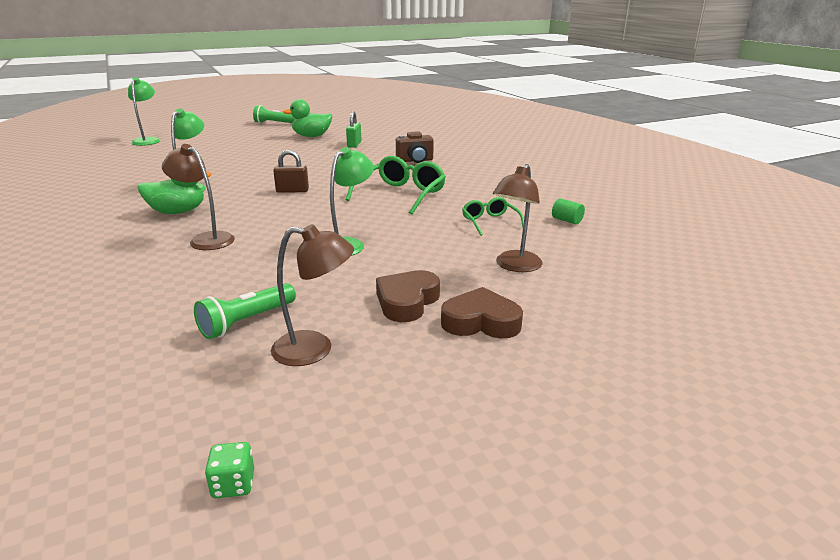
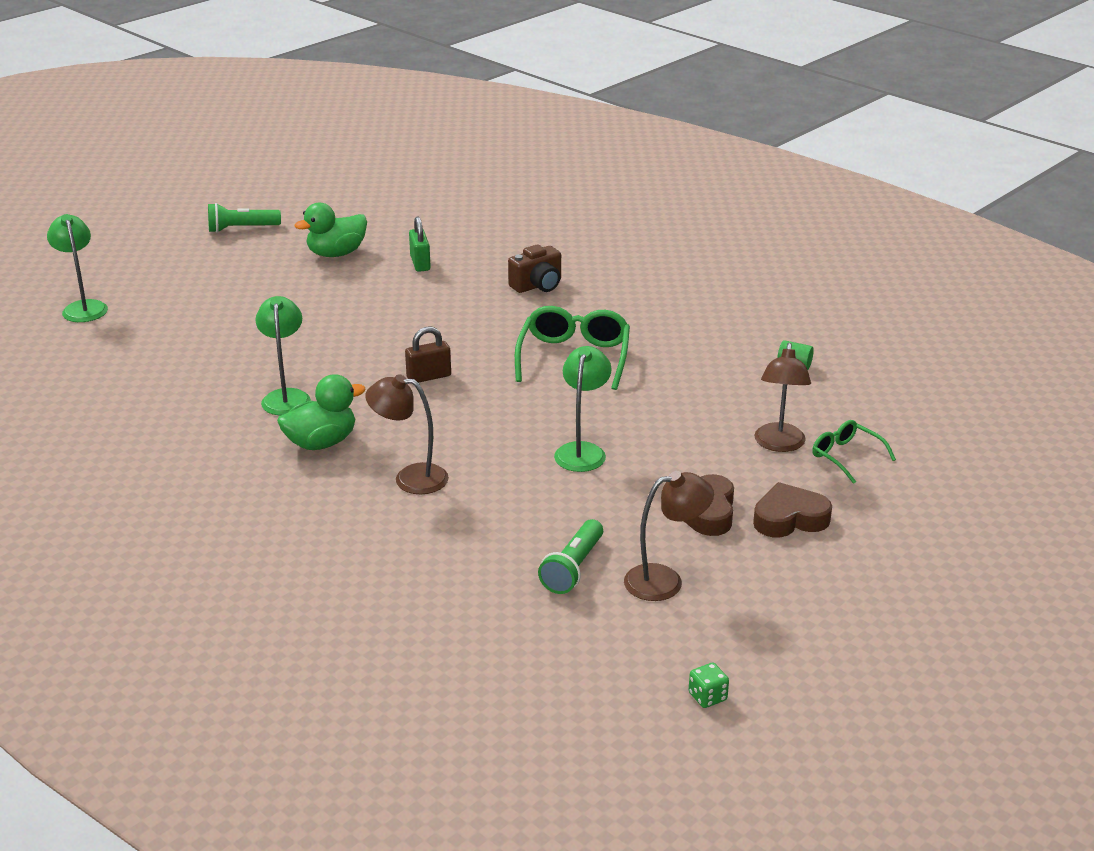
camera: 20 degrees left, 5 degrees up
green glasses [462,197,524,236] -> green glasses moved to [812,420,896,484]

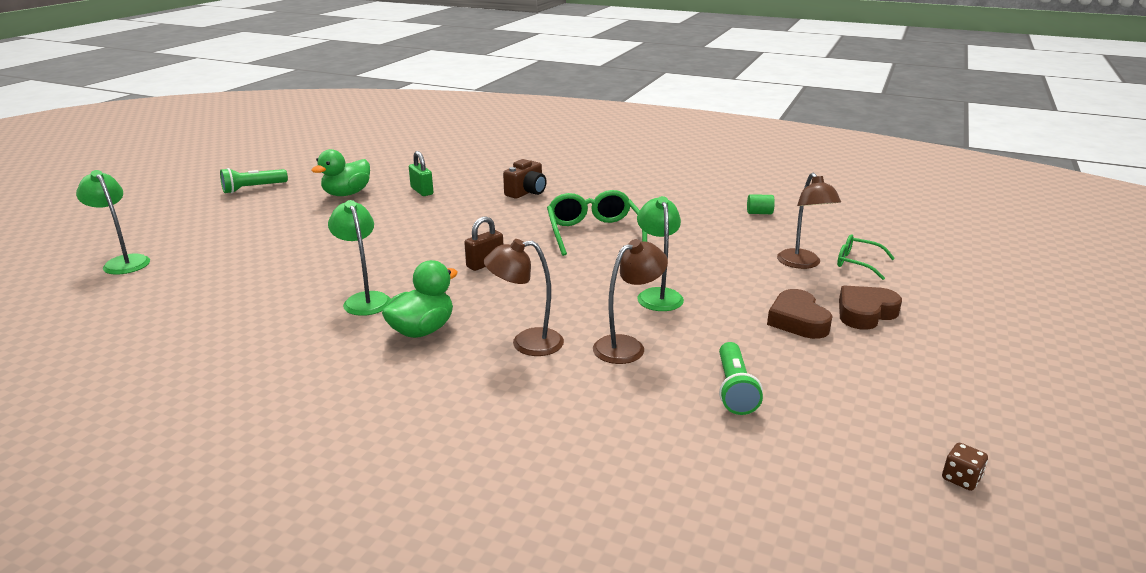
camera: 20 degrees left, 5 degrees down
brown lamp [624,471,714,601] -> brown lamp moved to [593,239,668,364]
green dice [689,663,729,708] -> brown dice [942,443,988,491]

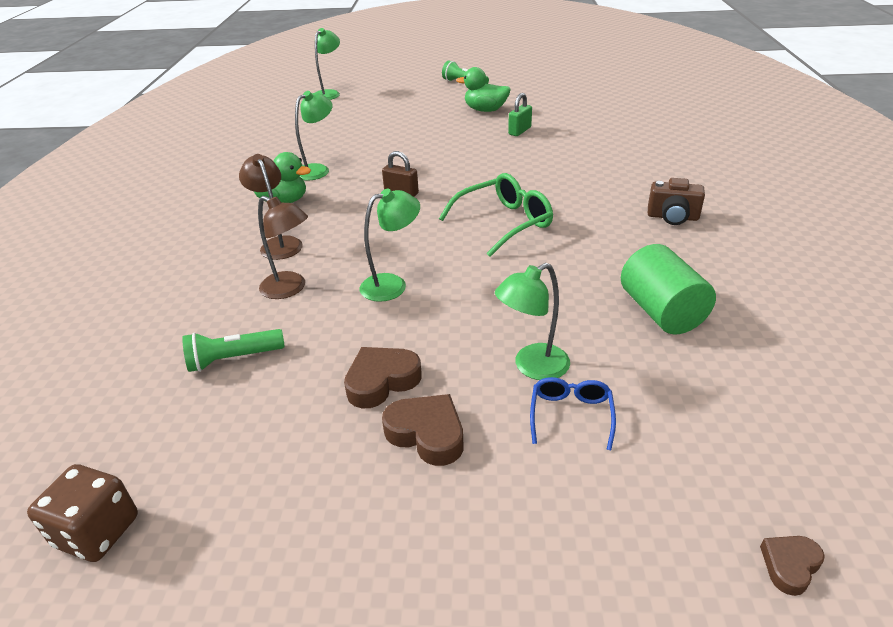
camera: 70 degrees right, 10 degrees up
brown camera [503,159,546,199] -> brown camera moved to [648,178,705,225]
green cylinder [747,194,775,214] -> green cylinder [621,244,716,335], size x2.27
brown lamp [777,173,841,269] -> green lamp [495,263,570,380]
green glasses [837,234,895,280] -> blue glasses [530,377,616,450]
brown dice [942,443,988,491] -> brown dice [27,464,138,562], size x1.92
none -> brown heart [760,536,825,596]

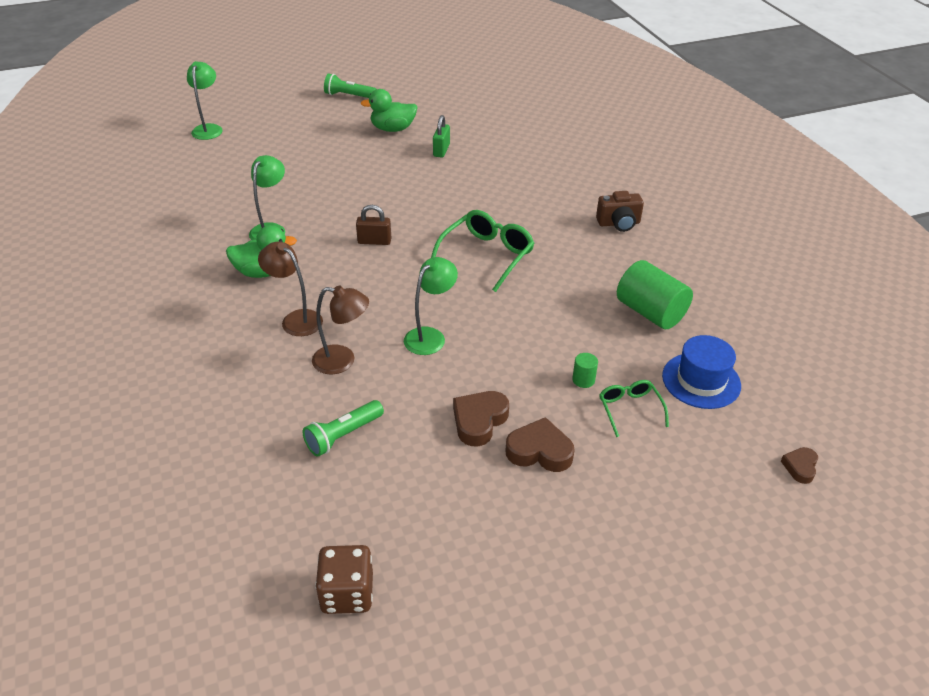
camera: 25 degrees left, 5 degrees up
green lamp [495,263,570,380] -> green cylinder [572,353,598,388]
blue glasses [530,377,616,450] -> green glasses [599,380,669,437]
none -> blue hat [662,335,741,409]

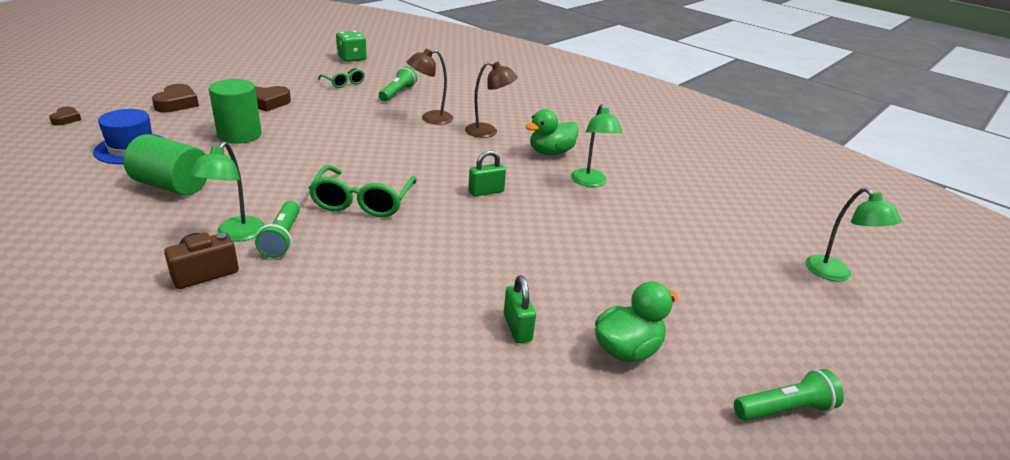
camera: 150 degrees right, 10 degrees down
brown dice [315,545,373,614] -> green dice [336,31,367,62]
brown padlock [356,205,391,245] -> green padlock [468,150,506,196]
green lamp [404,257,458,355] -> green lamp moved to [190,141,265,242]
brown heart [453,391,509,446] -> brown heart moved to [152,84,199,113]
green cylinder [572,353,598,388] -> green cylinder [209,79,262,144], size x2.27
green glasses [599,380,669,437] -> green glasses moved to [318,68,365,88]
none -> green flashlight [255,201,300,258]

